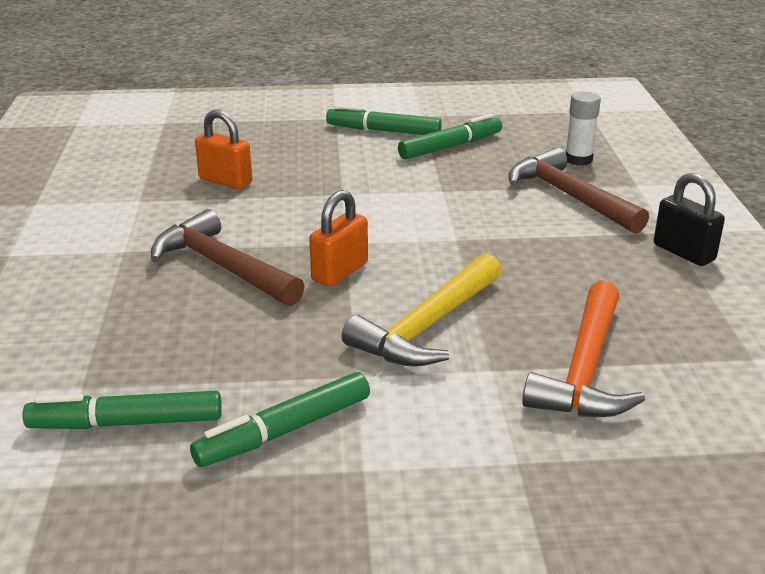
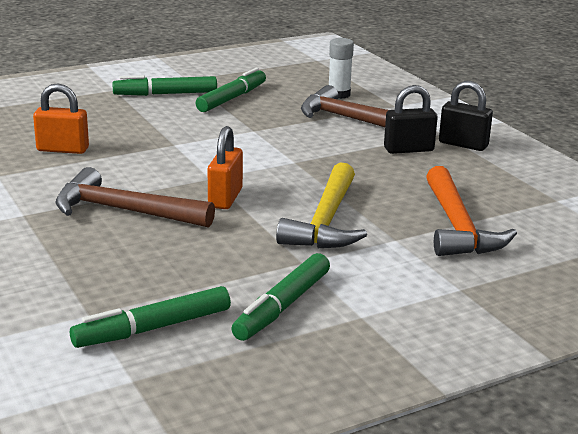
camera: 25 degrees left, 5 degrees down
none -> black padlock [384,85,438,154]

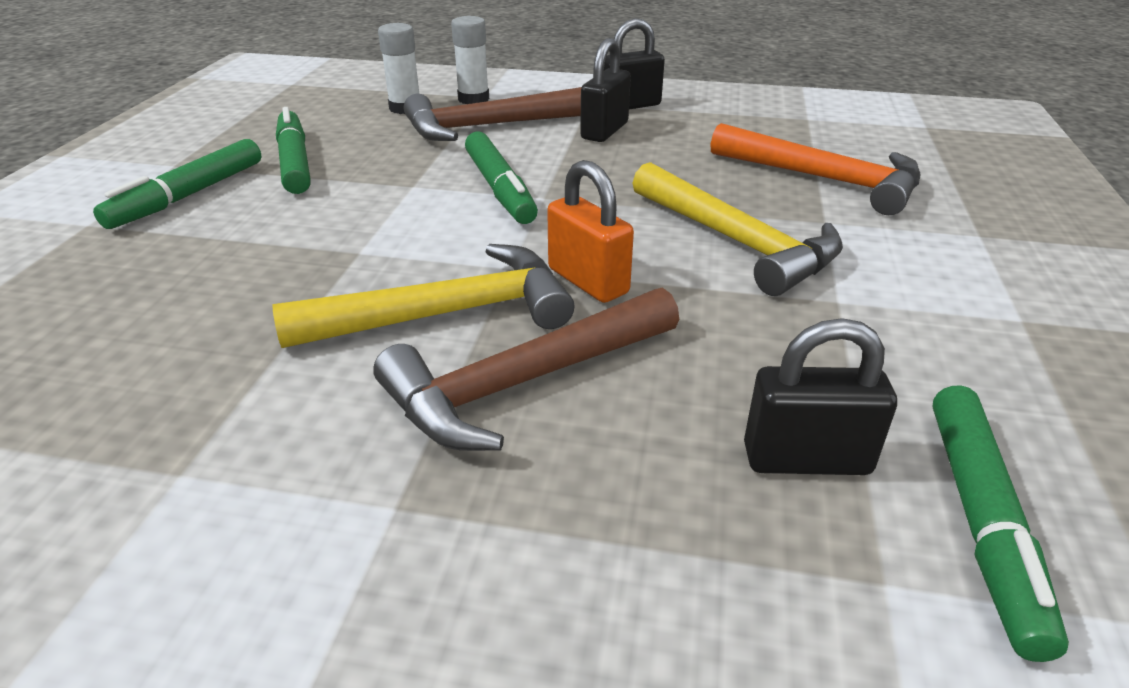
camera: 50 degrees left, 10 degrees up
orange padlock [33,83,89,154] -> none
green marker [231,253,330,341] -> green marker moved to [465,131,538,224]
none -> yellow hammer [272,244,575,348]
none -> white glue stick [451,16,489,104]
none -> black padlock [744,318,897,475]

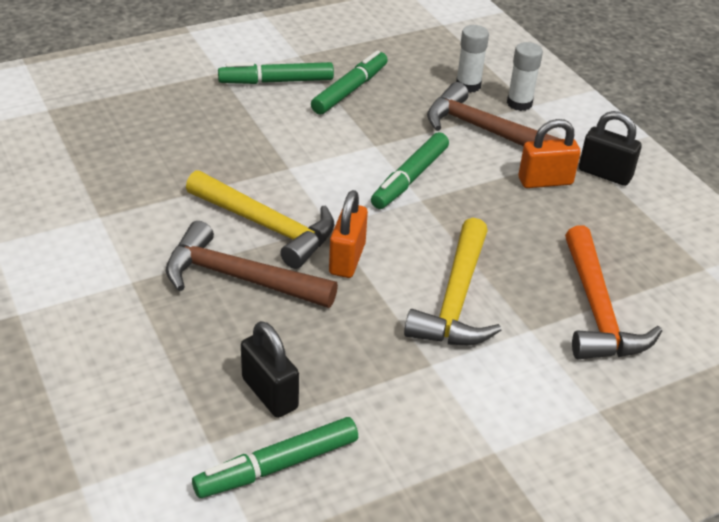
camera: 50 degrees right, 5 degrees up
black padlock [580,38,631,142] -> orange padlock [518,119,581,188]

